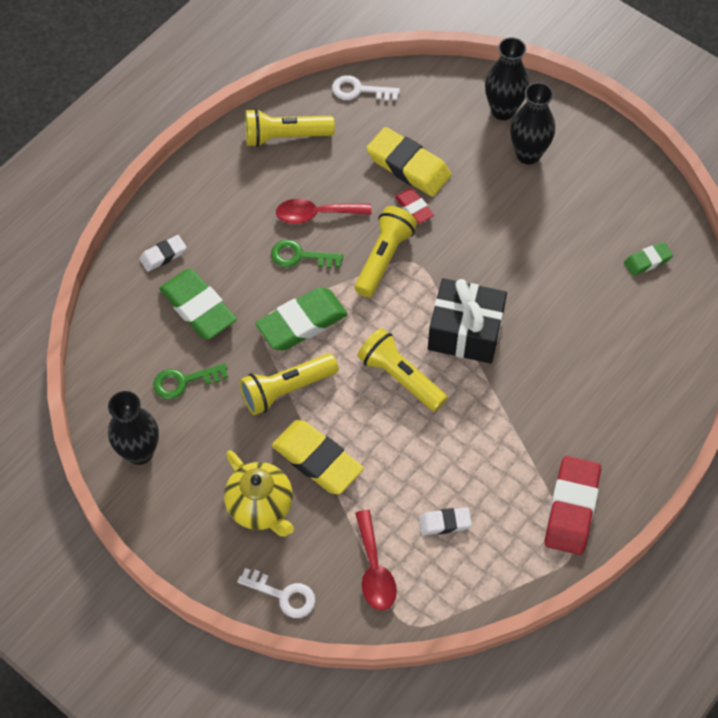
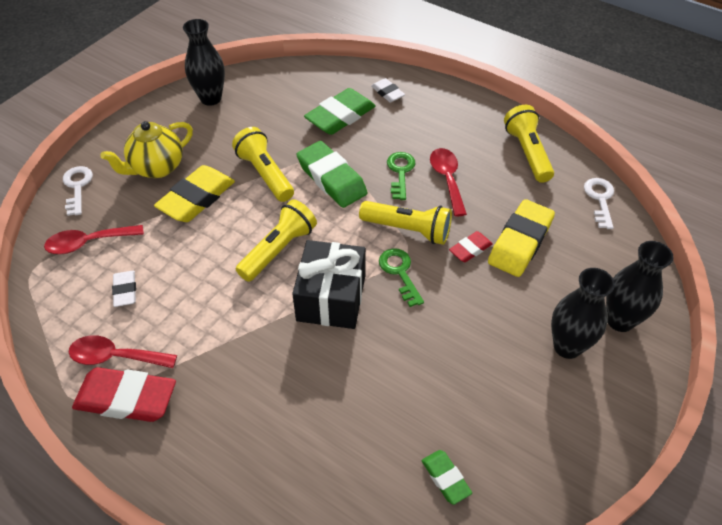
camera: 85 degrees right, 10 degrees down
green key [153,363,228,399] -> green key moved to [379,248,424,307]
white key [237,568,316,618] -> white key turned 150 degrees clockwise [63,166,93,216]
none -> red spoon [69,335,177,368]

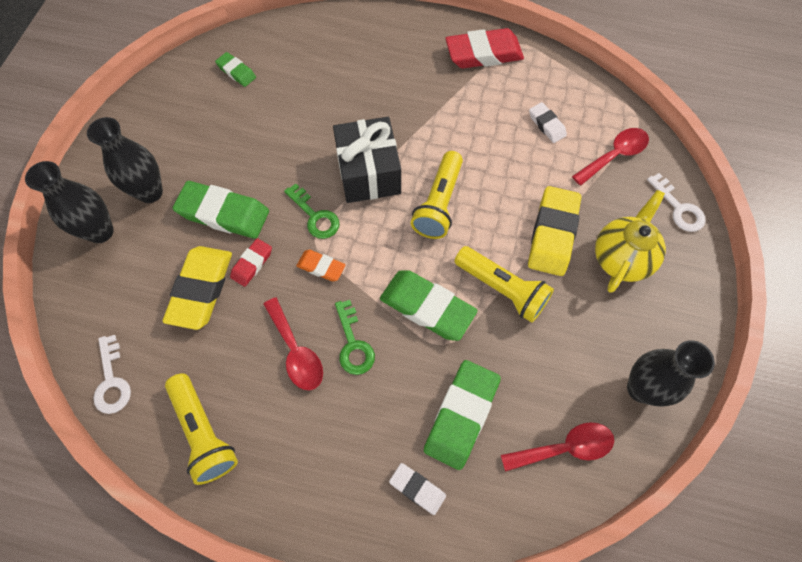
camera: 160 degrees right, 15 degrees up
red spoon [69,335,177,368] -> red spoon moved to [501,422,614,472]
yellow flashlight [359,201,452,245] -> orange eraser [296,250,345,281]
none -> green eraser [173,181,269,239]

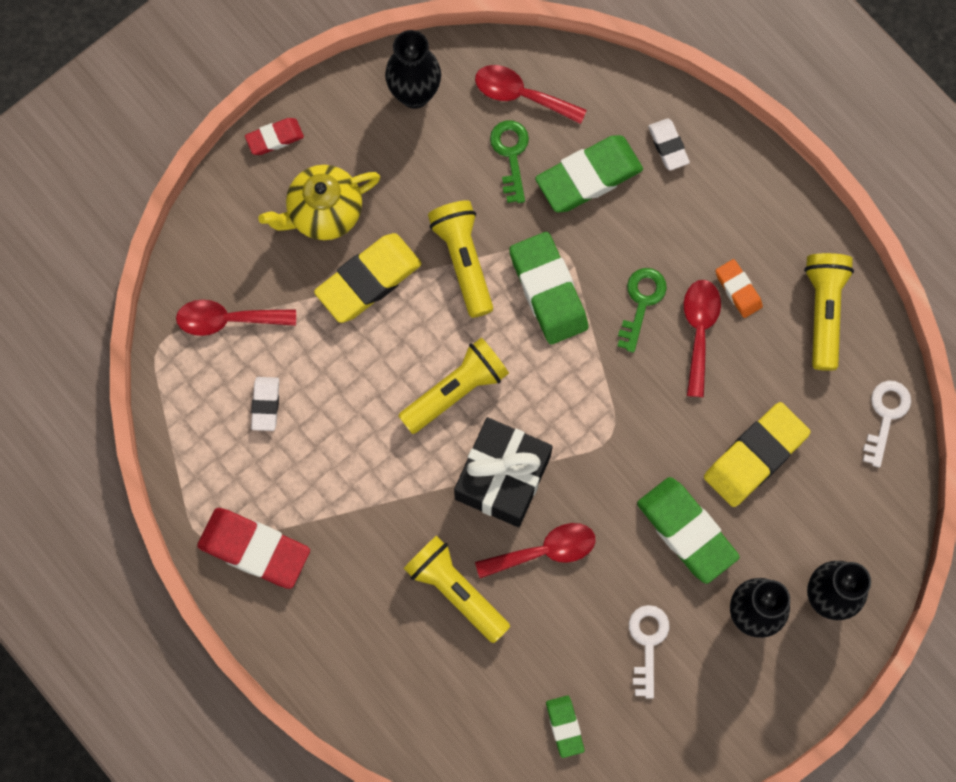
camera: 145 degrees left, 10 degrees up
red eraser [230,238,272,287] -> red eraser moved to [245,118,304,155]
green key [284,183,340,239] -> green key moved to [490,121,529,203]
orange eraser [296,250,345,281] -> orange eraser moved to [716,259,763,318]
white key [647,173,706,232] -> white key moved to [629,605,669,699]
none -> yellow flashlight [403,536,510,643]
none -> red spoon [475,523,596,578]

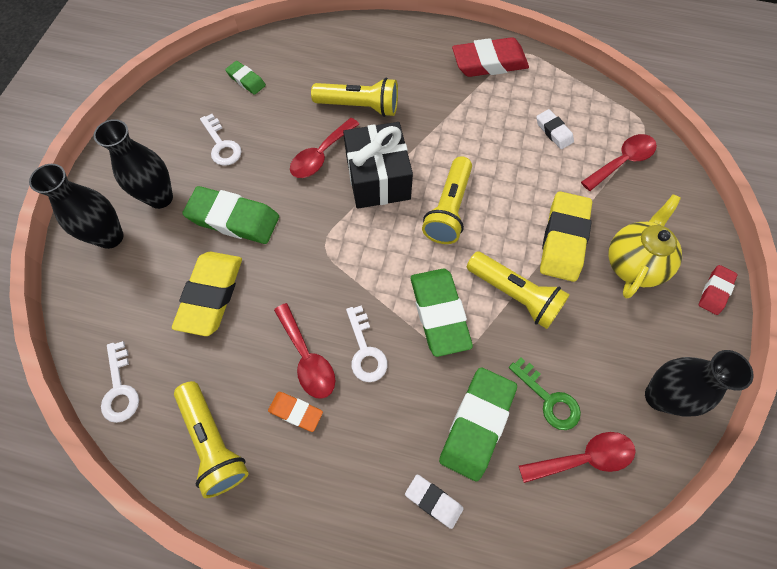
camera: 145 degrees right, 10 degrees down
green eraser [509,232,588,344] -> green eraser turned 45 degrees clockwise [411,269,473,357]
green key [618,268,667,353] -> white key [346,306,387,382]

